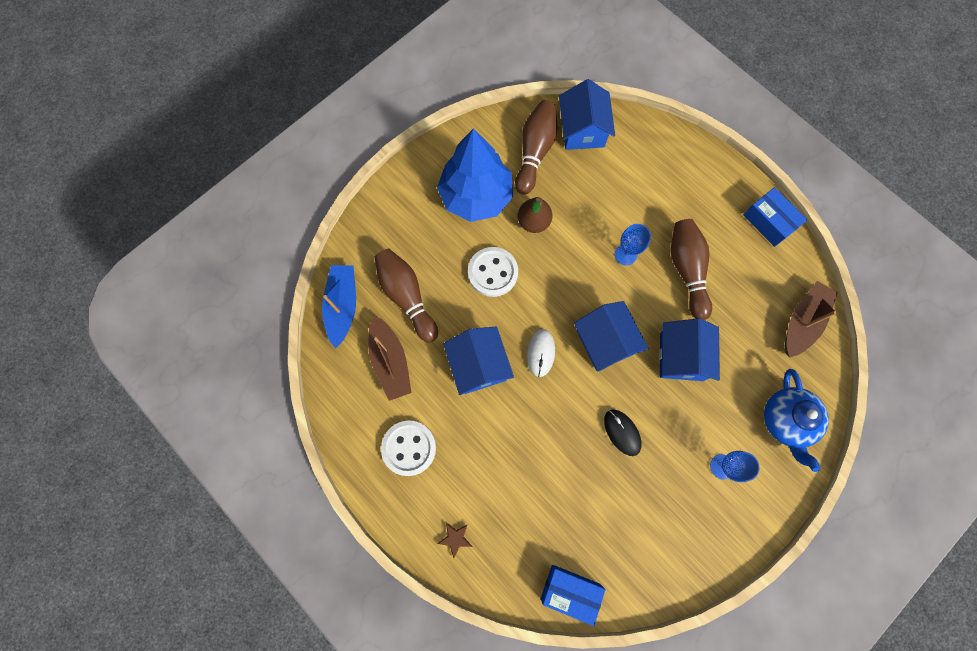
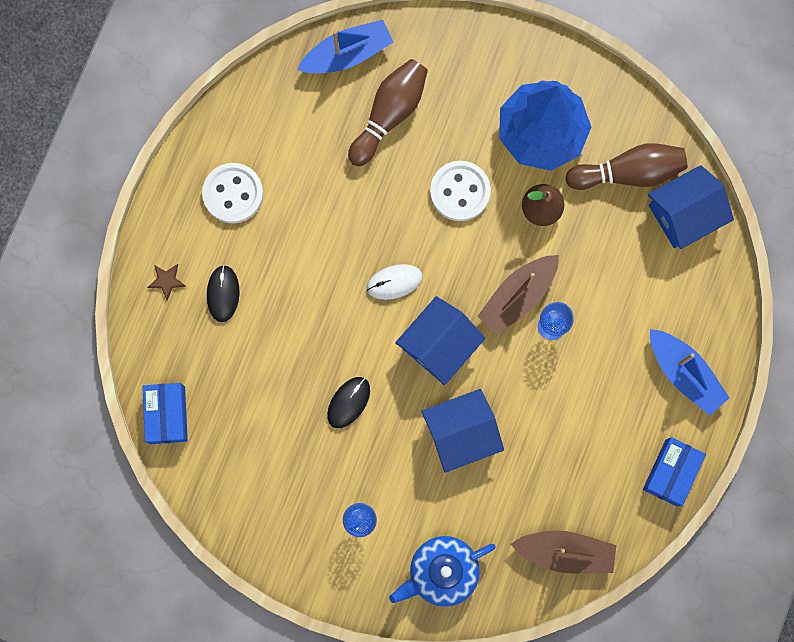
camera: 65 degrees right, 5 degrees up
brown boat [368,315,411,401] -> brown boat moved to [477,255,559,335]
blue house [443,327,514,395] -> none
brown bowling pin [671,219,712,320] -> none
none -> black mouse [207,265,239,322]
none -> blue boat [650,329,729,415]

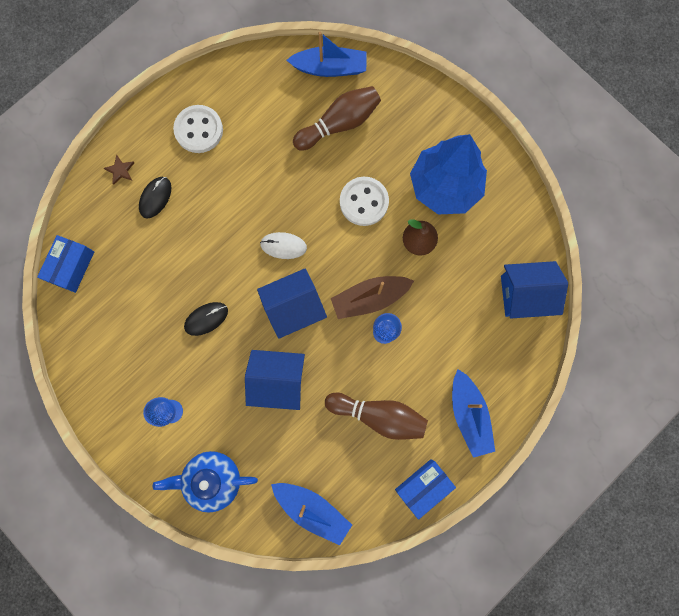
camera: 25 degrees right, 0 degrees up
brown boat [511,530,616,573] -> blue boat [271,483,352,545]
brown bowling pin [565,143,687,190] -> brown bowling pin moved to [325,393,428,440]

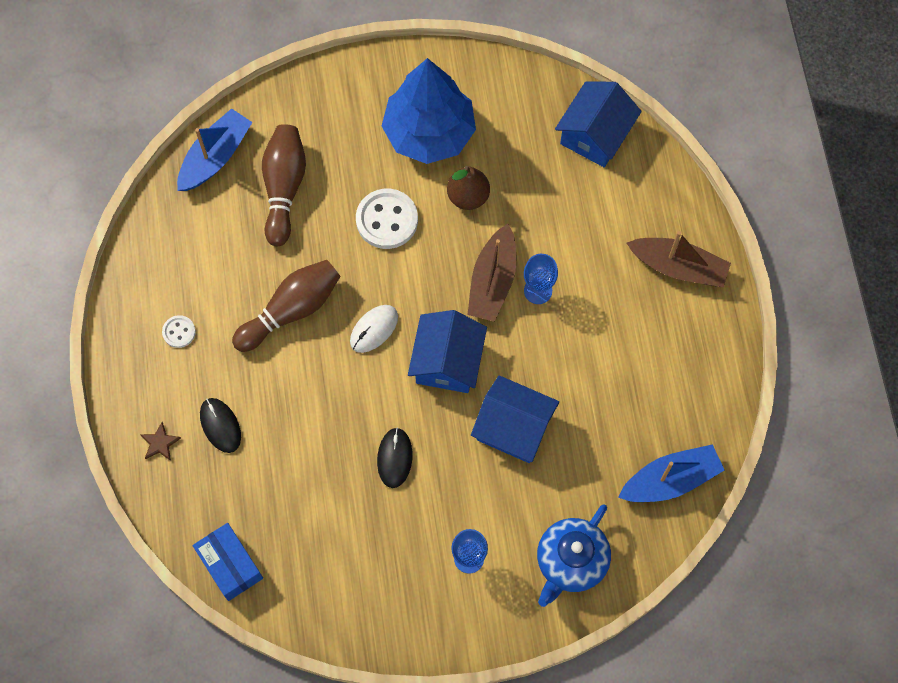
camera: 55 degrees left, 10 degrees down
white button [173,105,223,153] -> white button [162,315,196,348], size x0.52
blue house [245,350,305,410] -> blue house turned 75 degrees clockwise [471,375,559,463]
brown bowling pin [325,393,428,440] -> brown bowling pin moved to [232,260,341,352]
blue box [395,459,456,520] -> none
blue boat [452,369,495,458] -> brown boat [627,231,731,287]

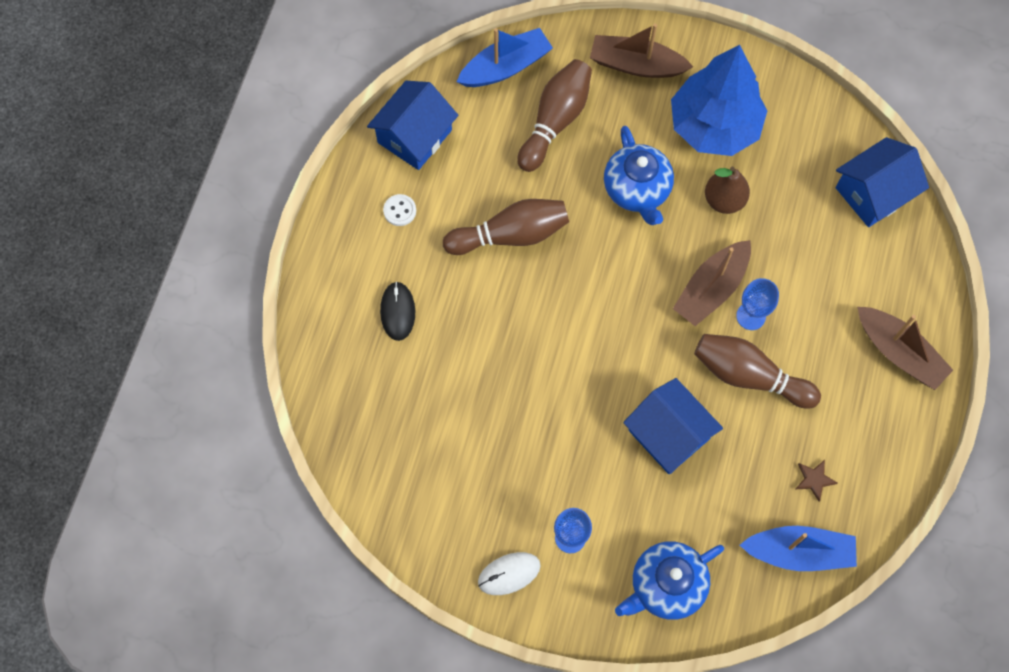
camera: 25 degrees right, 0 degrees up
brown star [140,422,181,461] -> brown star moved to [796,460,837,501]
blue box [193,523,263,601] -> none
white mouse [350,305,398,353] -> white mouse moved to [478,552,541,595]
white button [356,189,418,249] -> blue teapot [604,126,674,225]
black mouse [377,427,412,488] -> none
blue house [408,310,487,393] -> blue house moved to [367,81,458,170]
none -> brown boat [590,24,693,78]
none -> brown bowling pin [694,334,821,409]

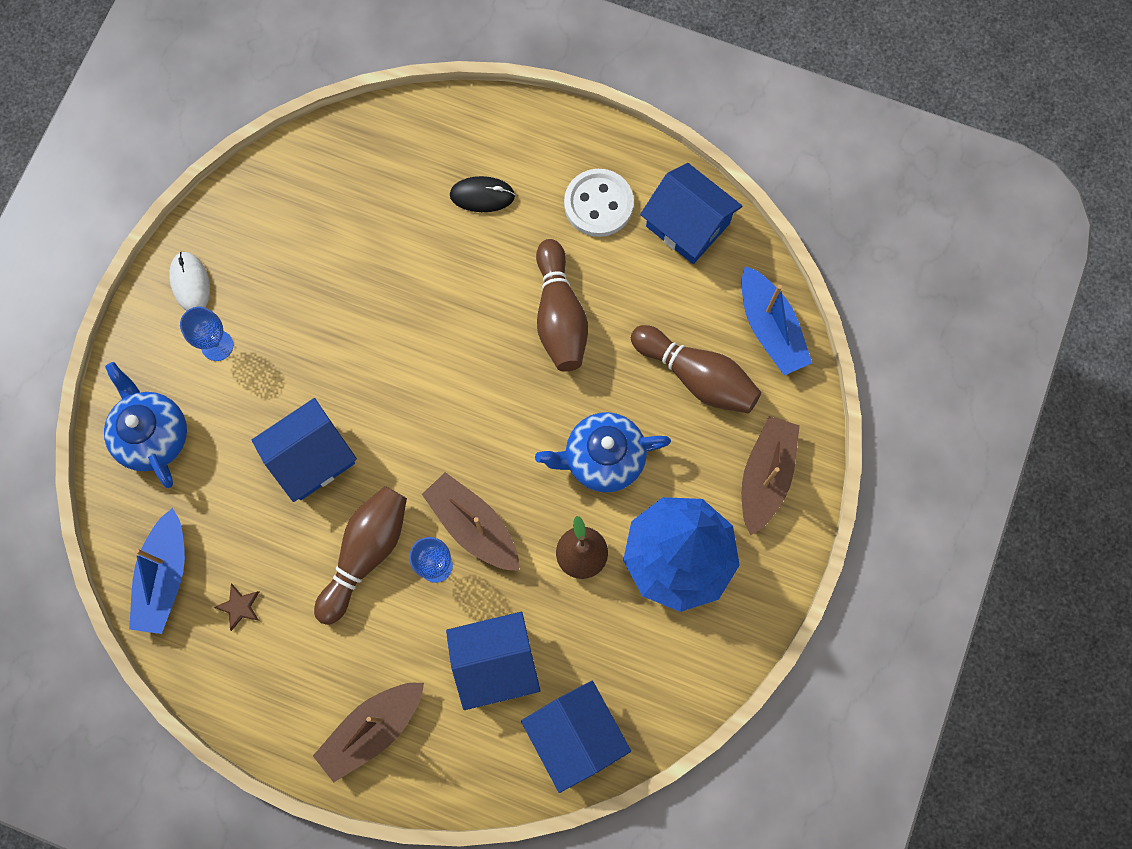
camera: 95 degrees right, 5 degrees up
white button [383,194,416,226] -> white button [564,169,634,237], size x1.93
none -> blue house [446,612,541,710]

